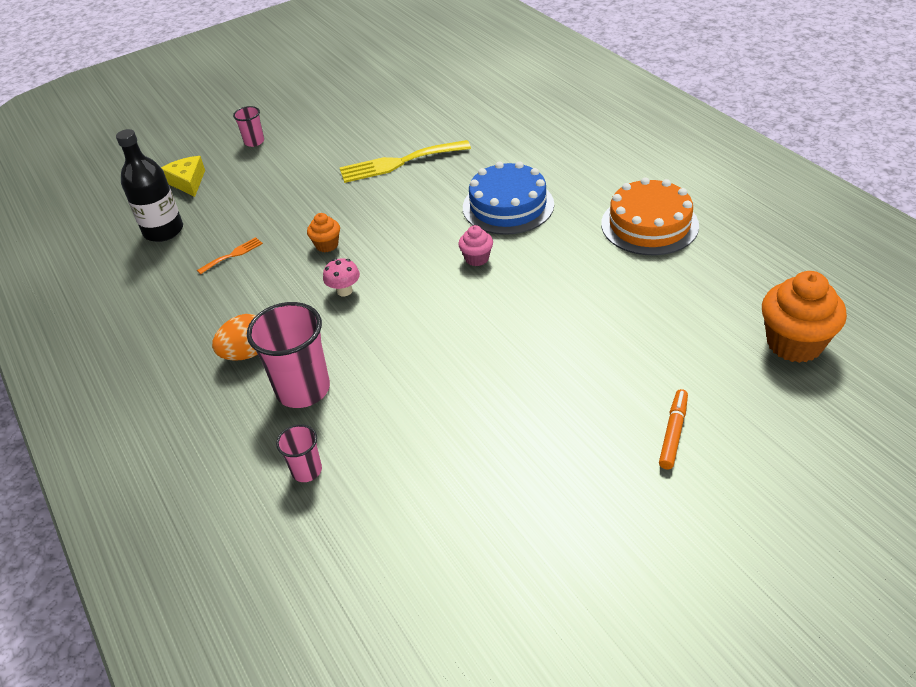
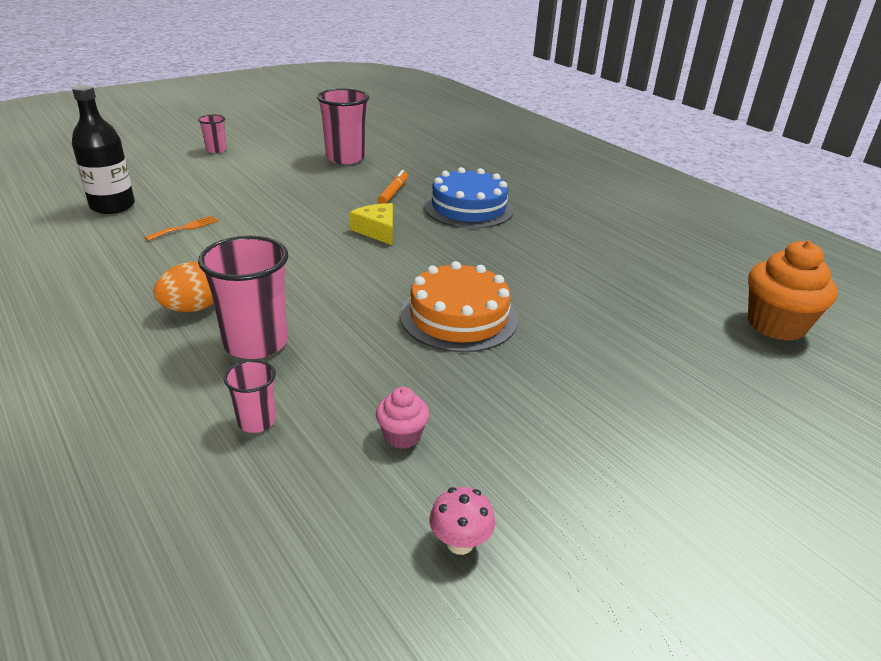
camera: 10 degrees left, 10 degrees down
yellow cheese [161,156,205,197] -> yellow cheese moved to [350,203,393,245]
orange cupcake [307,213,340,252] -> none
pink mushroom [323,258,360,296] -> pink mushroom moved to [429,487,495,555]
yellow fork [339,140,471,183] -> none
pink cupcake [458,225,493,266] -> pink cupcake moved to [376,387,429,449]
orange cake [601,177,699,255] -> orange cake moved to [400,261,518,352]
orange marker [659,389,688,469] -> orange marker moved to [378,170,408,204]
none -> pink cup [317,88,369,164]

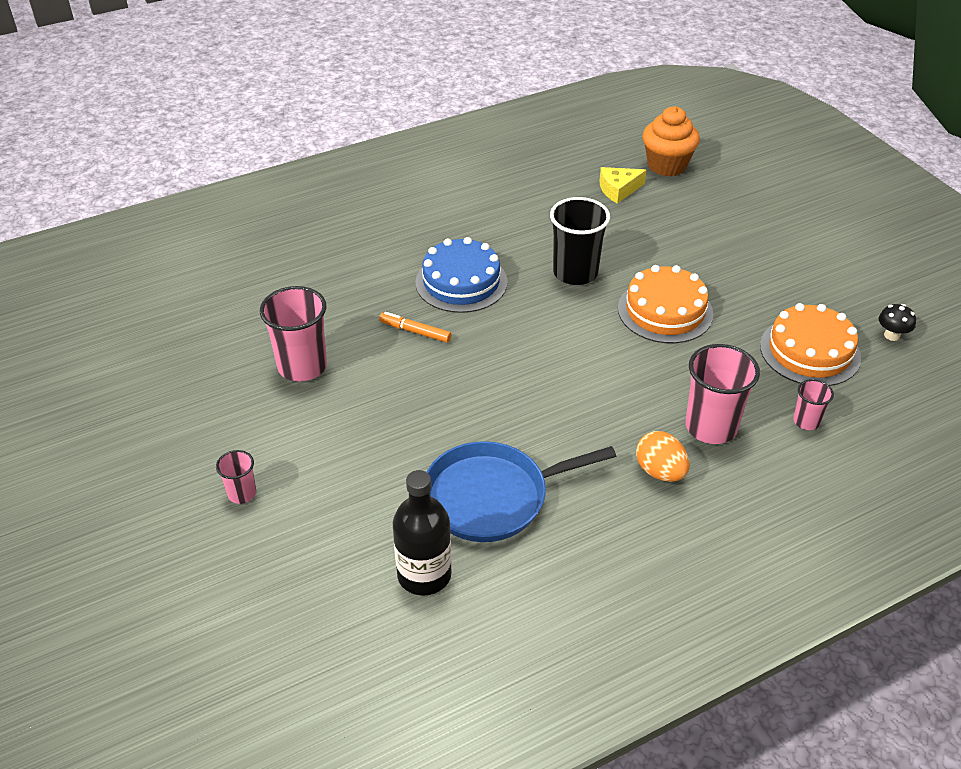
camera: 80 degrees left, 10 degrees up
orange fork [144,216,219,241] -> blue pan [427,441,616,542]
yellow cheese [350,203,393,245] -> yellow cheese moved to [599,167,646,204]
pink cupcake [376,387,429,449] -> orange cake [760,303,861,386]
pink mushroom [429,487,495,555] -> black mushroom [879,304,916,341]
none -> black cup [550,197,610,285]

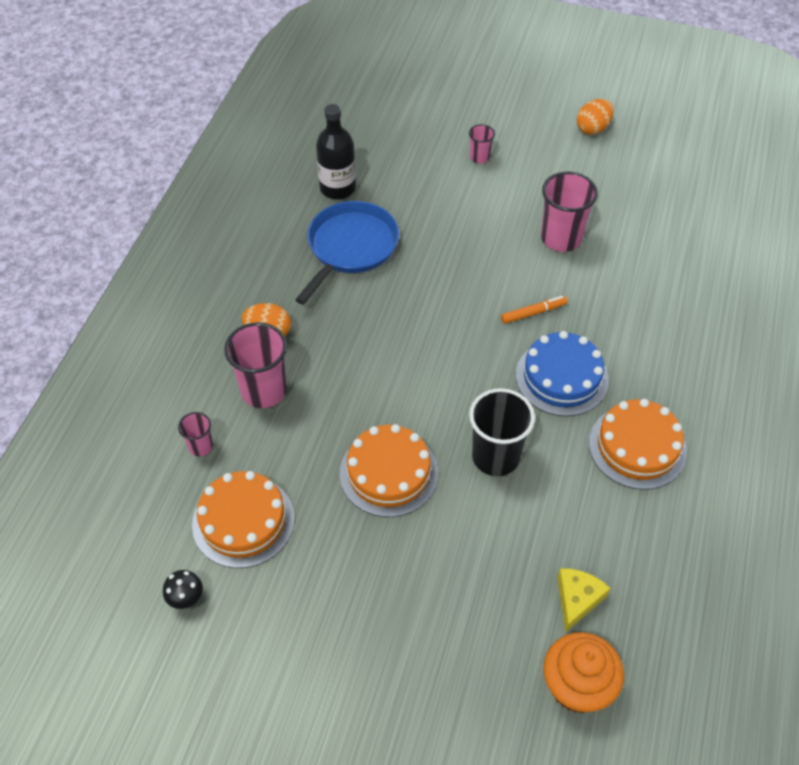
camera: 135 degrees right, 10 degrees up
none -> orange egg [577,99,614,135]
none -> orange cake [589,399,687,490]

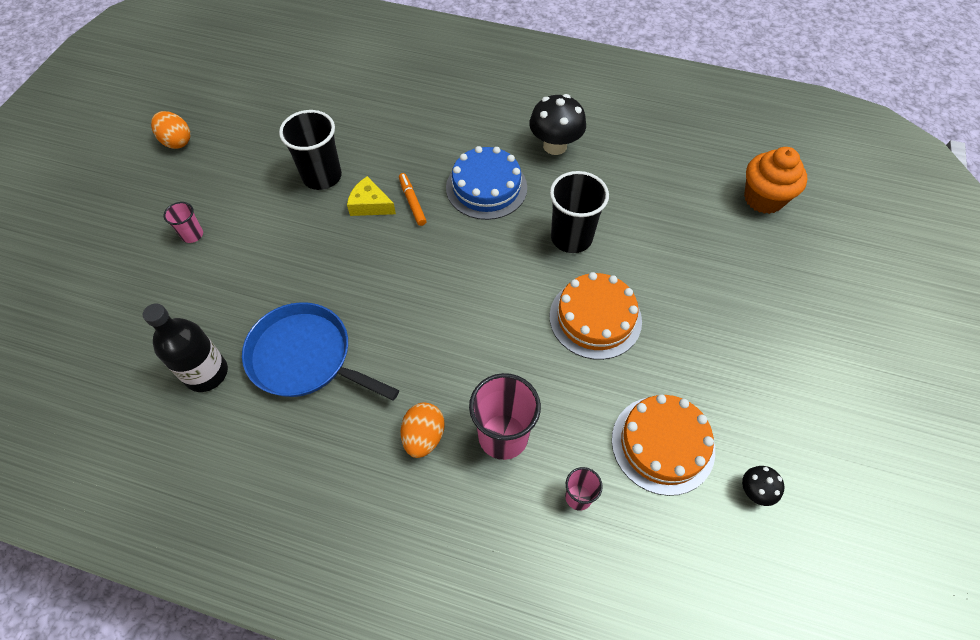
camera: 90 degrees left, 5 degrees up
pink cup [541,172,598,252] -> black cup [279,110,342,190]
yellow cheese [557,568,611,632] -> yellow cheese moved to [347,176,396,216]
orange cake [589,399,687,490] -> black mushroom [529,94,586,155]

